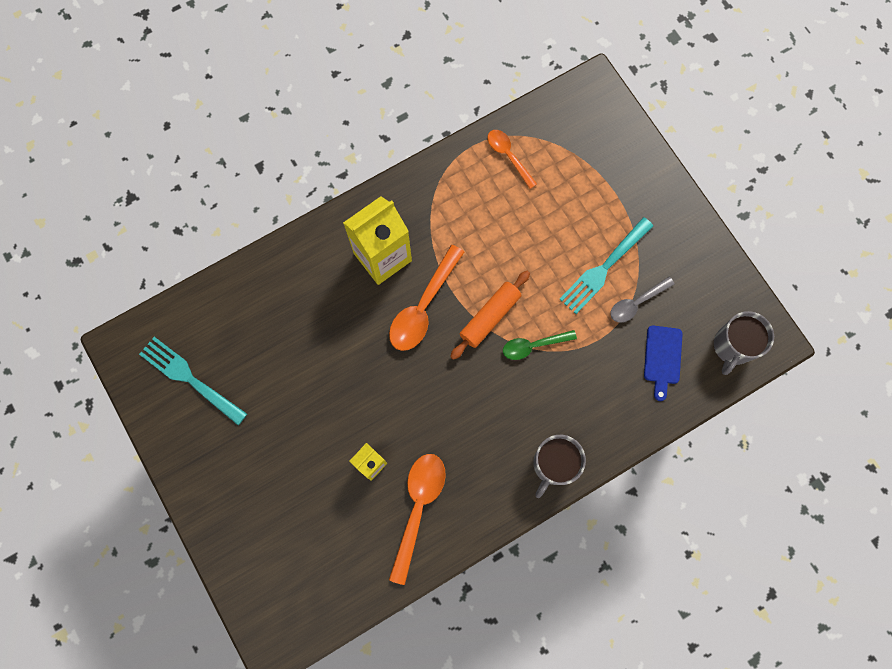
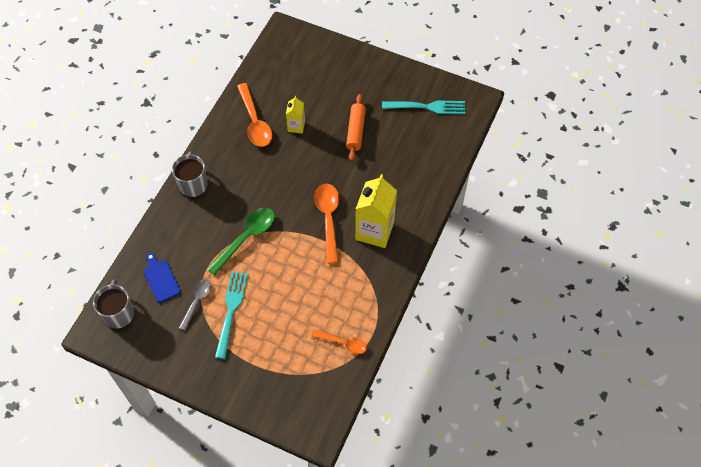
camera: 145 degrees right, 15 degrees down
orange rolling pin [450,271,530,360] -> orange rolling pin moved to [346,94,366,161]
green spoon [503,330,577,360] -> green spoon [207,208,275,275], size x1.63

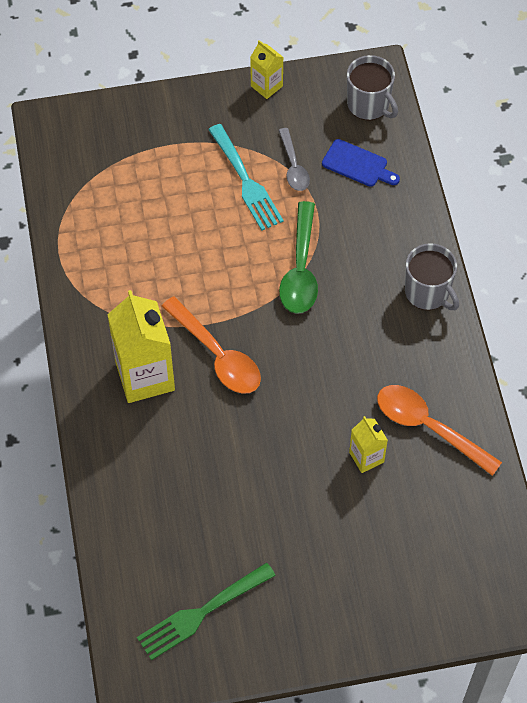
camera: 145 degrees right, 0 degrees up
orange spoon [311,330,367,354] -> none
orange rolling pin [346,94,366,161] -> none
turquoise fork [382,100,465,114] -> green fork [137,562,276,660]
none -> yellow carton [250,40,283,99]

